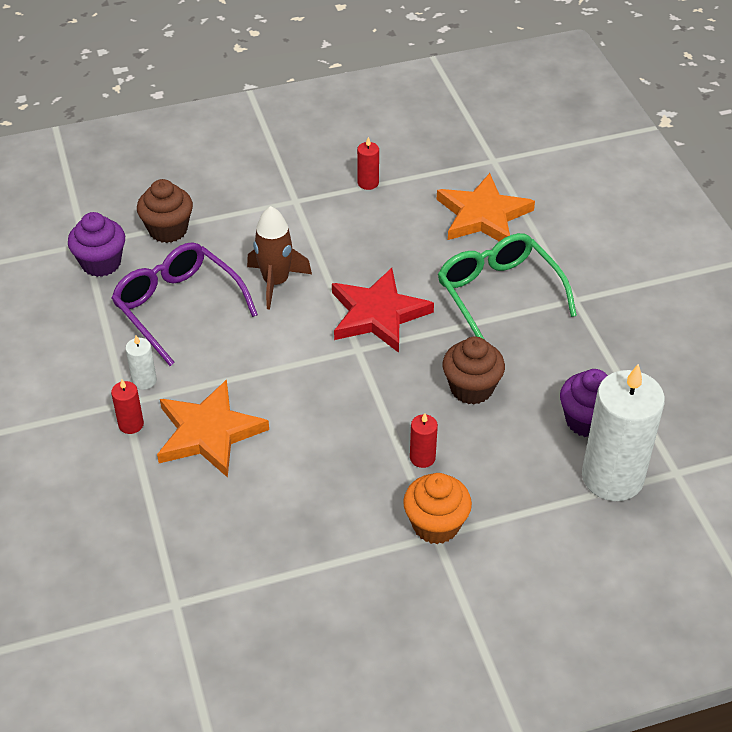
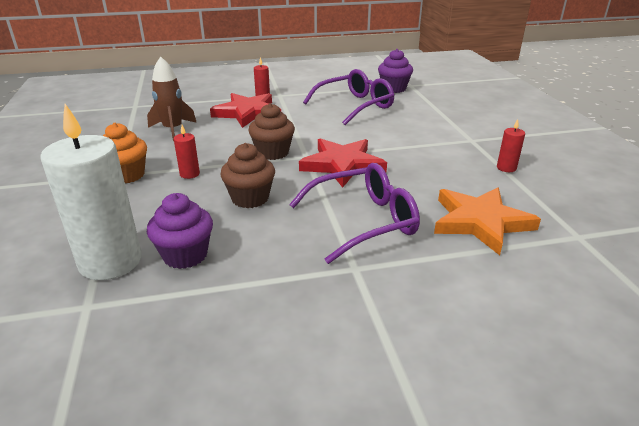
camera: 95 degrees right, 15 degrees down
white candle [125,335,157,390] -> none
brown cupcake [137,179,193,243] -> brown cupcake moved to [248,103,295,160]
orange star [157,379,269,478] -> red star [210,93,281,128]
brown rocket [247,206,312,310] -> brown rocket moved to [147,56,197,141]
green glasses [438,233,577,340] -> purple glasses [289,163,420,264]

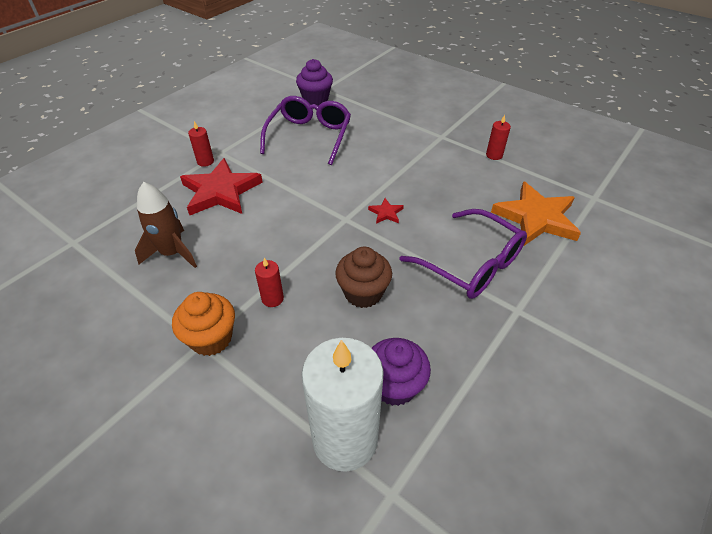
camera: 40 degrees left, 15 degrees up
brown cupcake [248,103,295,160] -> none
purple glasses [289,163,420,264] -> purple glasses turned 105 degrees clockwise [399,209,527,299]
red star [299,138,387,188] -> red star [368,198,404,224], size x0.42

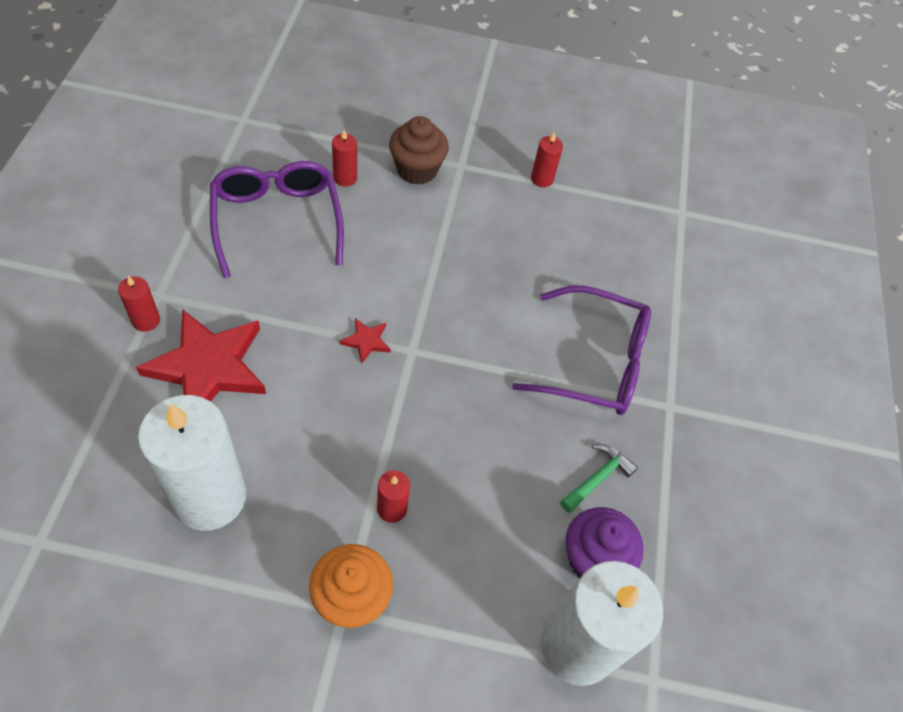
camera: 35 degrees left, 10 degrees up
brown rocket [135,182,197,268] -> white candle [138,395,246,531]
purple cupcake [296,59,333,106] -> none
brown cupcake [335,246,392,308] -> brown cupcake moved to [389,116,449,185]
red star [368,198,404,224] -> red star moved to [340,318,390,364]
orange star [491,181,581,246] -> none
none -> red candle [332,130,357,187]
none -> green hammer [560,444,638,513]

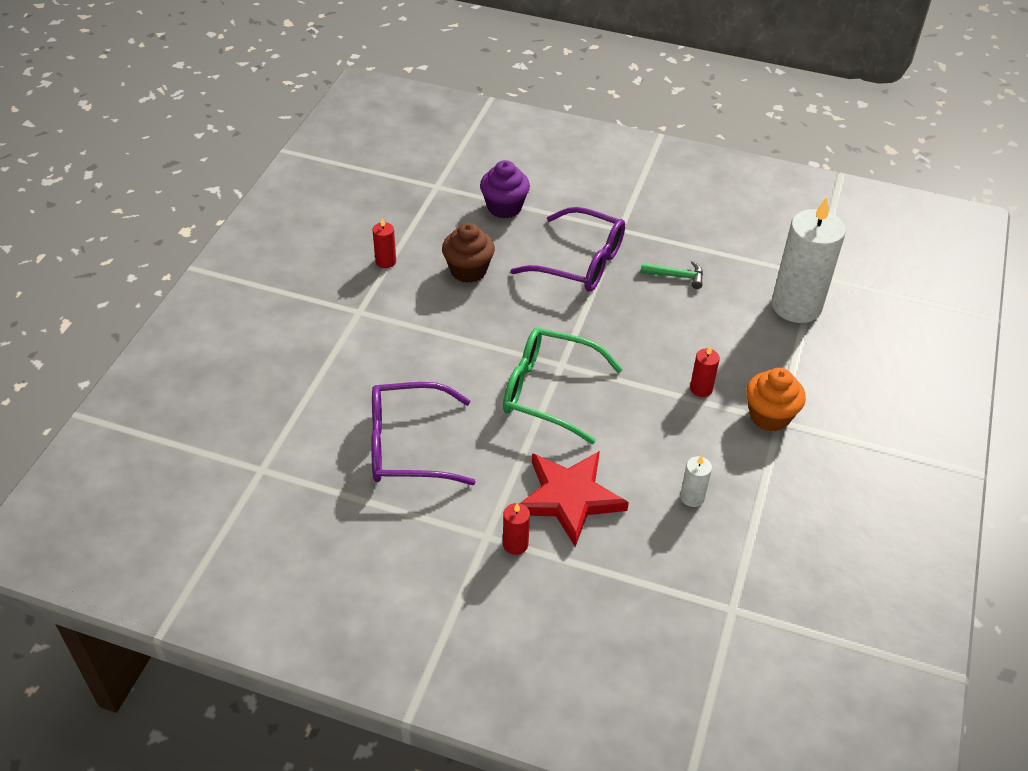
camera: 75 degrees left, 10 degrees down
white candle [138,395,246,531] -> white candle [680,455,712,507], size x0.42
red candle [332,130,357,187] -> none
red star [340,318,390,364] -> green glasses [503,327,623,444]
brown cupcake [389,116,449,185] -> brown cupcake moved to [442,223,495,283]
purple glasses [512,285,651,415] -> purple glasses turned 90 degrees clockwise [510,207,625,292]
green hammer [560,444,638,513] -> green hammer turned 135 degrees clockwise [640,261,703,289]
purple cupcake [565,507,644,578] -> purple cupcake moved to [480,160,530,218]

